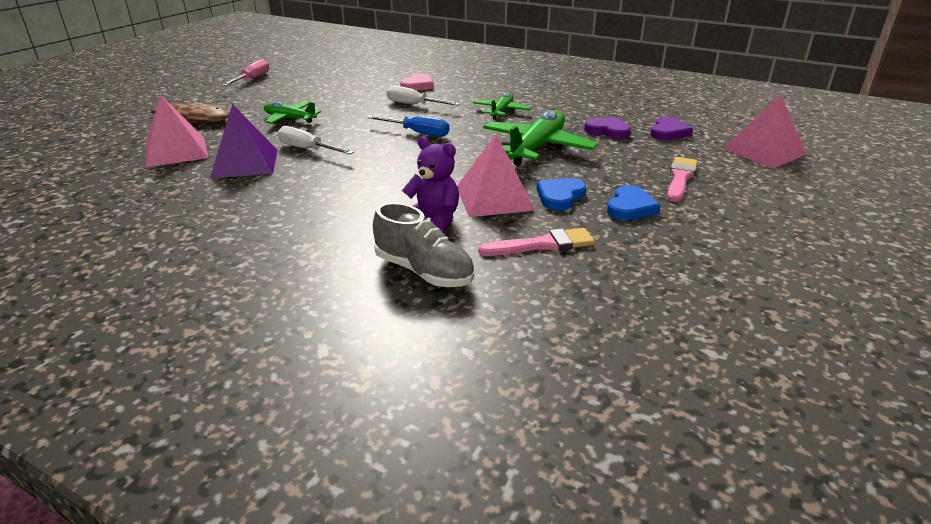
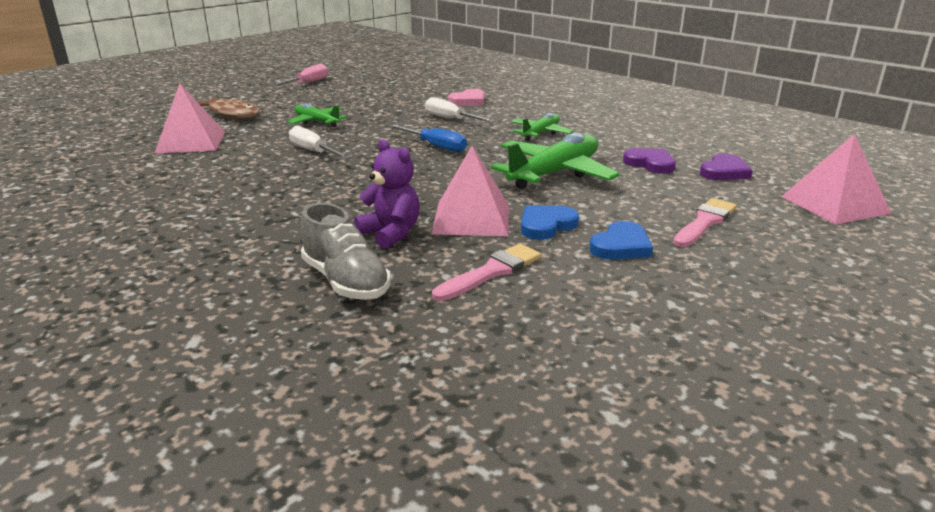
camera: 15 degrees right, 5 degrees down
purple pyramid [210,104,277,178] -> none
pink brush [478,228,595,256] -> pink brush turned 45 degrees counterclockwise [432,244,541,301]

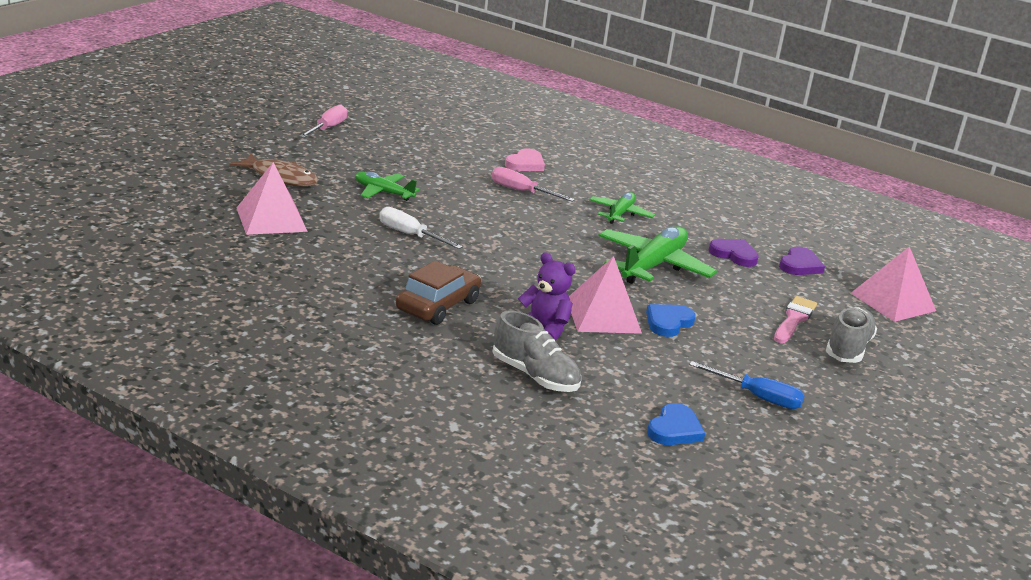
camera: 15 degrees left, 0 degrees up
blue screwdriver [389,124,467,152] -> blue screwdriver moved to [689,361,805,409]
white screwdriver [425,97,495,123] -> pink screwdriver [491,167,575,201]
pink brush [432,244,541,301] -> none
blue heart [589,221,653,260] -> blue heart moved to [647,403,705,445]
none -> brown car [396,261,481,325]
none -> grey shoe [826,307,877,363]

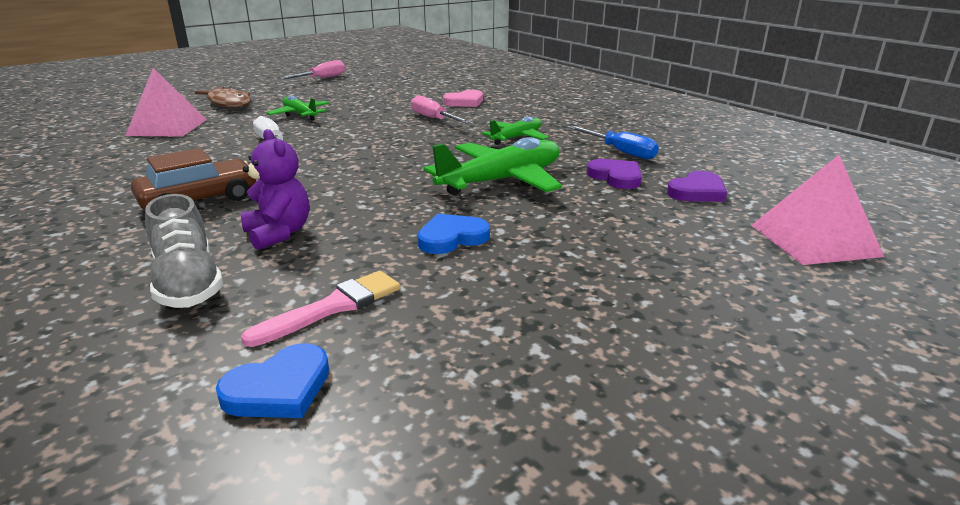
camera: 25 degrees right, 0 degrees up
pink pyramid [569,256,642,334] -> none
blue screwdriver [689,361,805,409] -> blue screwdriver moved to [569,126,659,160]
pink brush [774,296,817,343] -> pink brush moved to [241,271,400,347]
grey shoe [826,307,877,363] -> none

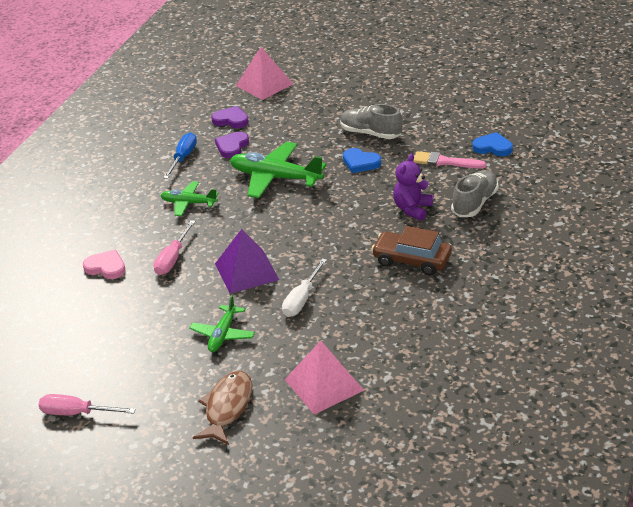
camera: 120 degrees left, 10 degrees up
none -> purple pyramid [215,229,279,294]
none -> grey shoe [340,104,403,139]

